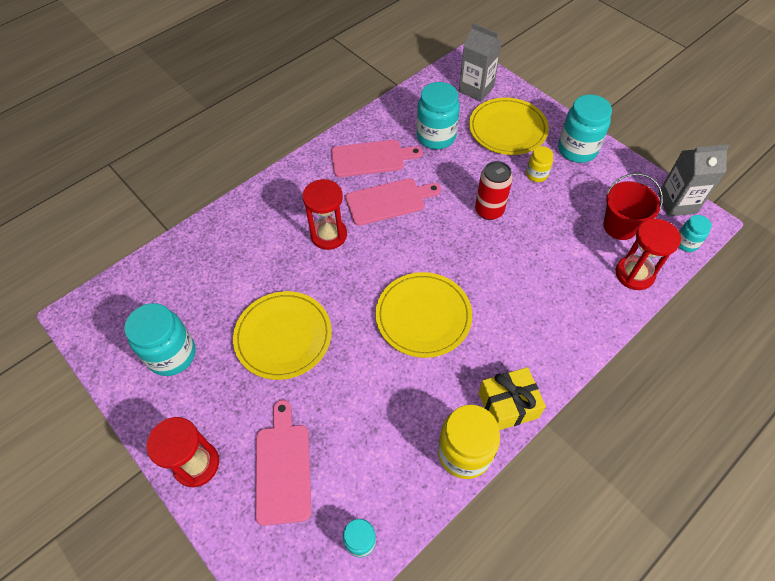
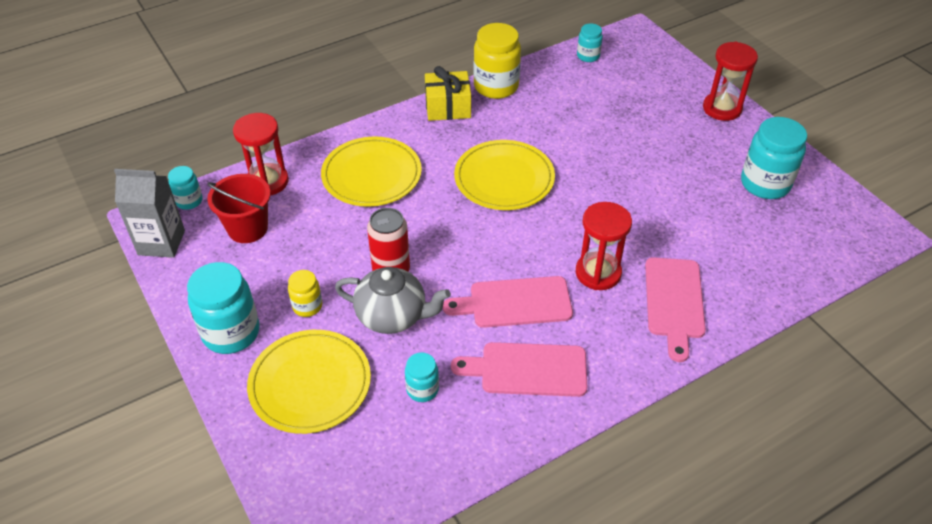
camera: 170 degrees left, 10 degrees down
yellow plate [233,291,332,380] -> yellow plate moved to [321,136,422,207]
pink cutting board [255,400,311,526] -> pink cutting board moved to [645,257,706,362]
turquoise jar [417,82,460,149] -> turquoise jar [405,352,439,402], size x0.53
grey carton [459,23,502,102] -> none
none -> grey teapot [335,267,451,334]

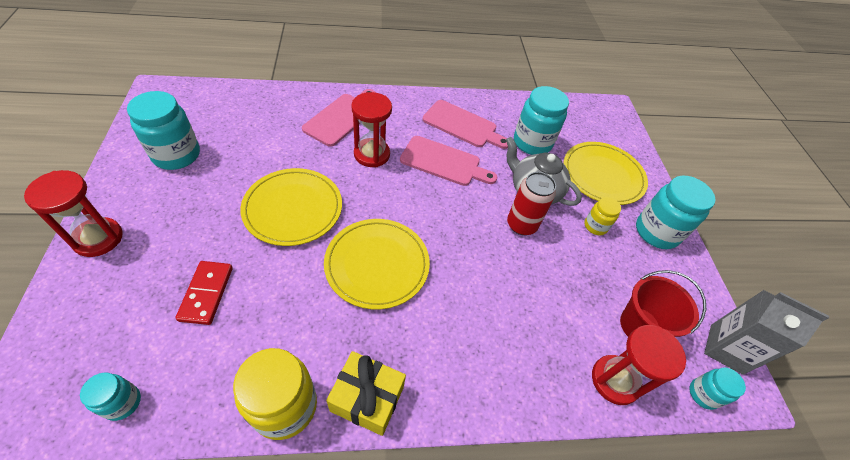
camera: 160 degrees left, 5 degrees up
yellow plate [321,136,422,207] -> yellow plate moved to [240,168,342,246]
turquoise jar [405,352,439,402] -> turquoise jar [514,86,569,155], size x1.87
none -> red domino [176,261,233,325]

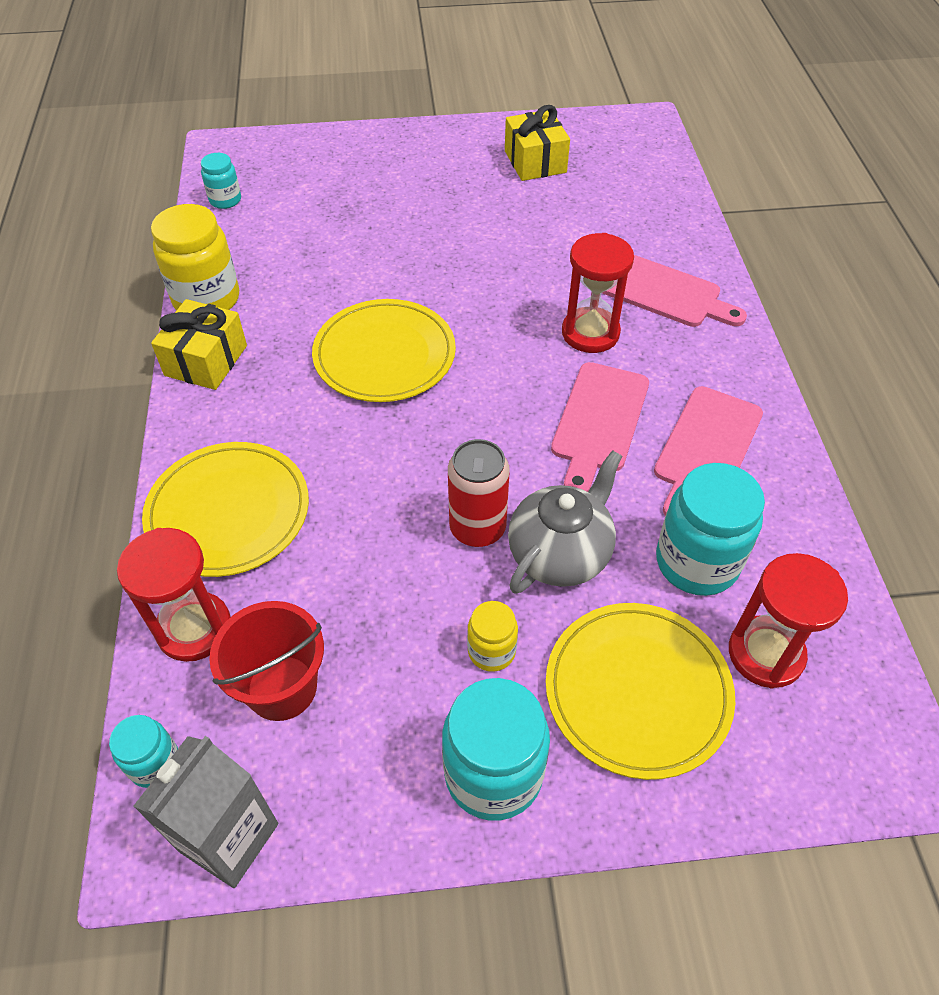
camera: 95 degrees right, 0 degrees up
red hourglass [24,170,123,257] -> red hourglass moved to [729,553,848,689]
turquoise jar [127,91,200,170] -> yellow gift [505,105,570,181]
red domino [176,261,233,325] -> none
yellow plate [240,168,342,246] -> yellow plate moved to [142,442,309,577]

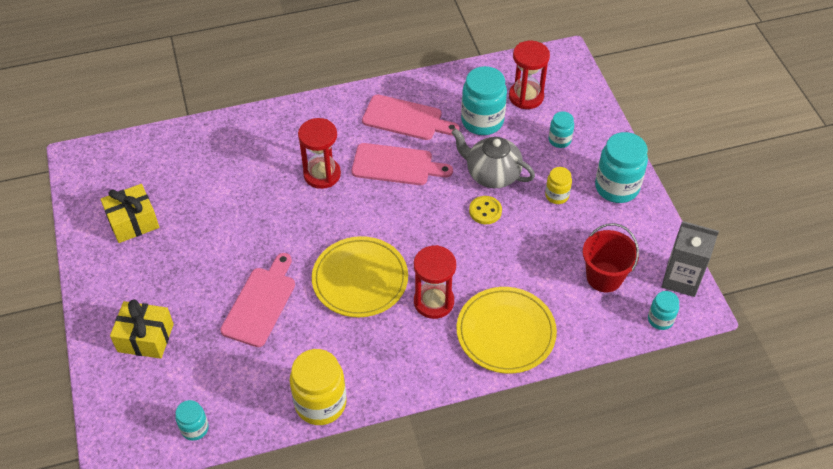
camera: 100 degrees left, 0 degrees up
red hourglass [117,528,230,662] -> red hourglass moved to [414,245,456,319]
yellow gift [151,299,247,390] -> yellow gift moved to [110,299,174,359]
red can [448,439,510,547] -> yellow button [469,196,502,224]
yellow plate [546,603,735,780] -> turquoise jar [549,111,574,148]
pink cutting board [602,255,747,327] -> pink cutting board moved to [220,253,295,347]

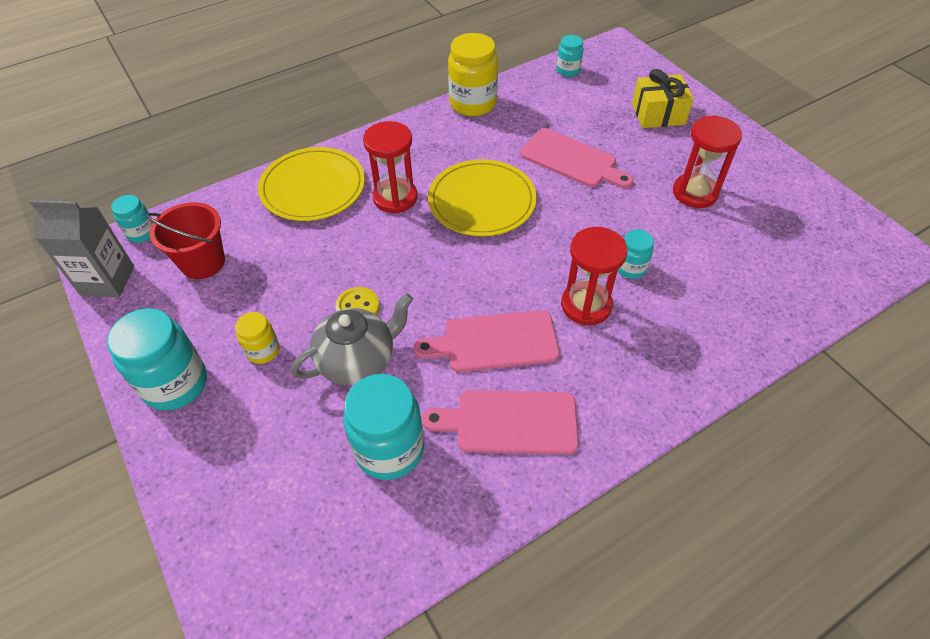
camera: 165 degrees right, 0 degrees up
yellow gift [100,184,159,243] -> none
pink cutting board [220,253,295,347] -> pink cutting board turned 60 degrees counterclockwise [520,128,634,188]
grey teapot [451,128,535,188] -> grey teapot turned 45 degrees counterclockwise [291,293,413,385]
red hourglass [509,41,550,109] -> red hourglass moved to [673,115,742,208]
turquoise jar [549,111,574,148] -> turquoise jar moved to [618,229,654,279]

